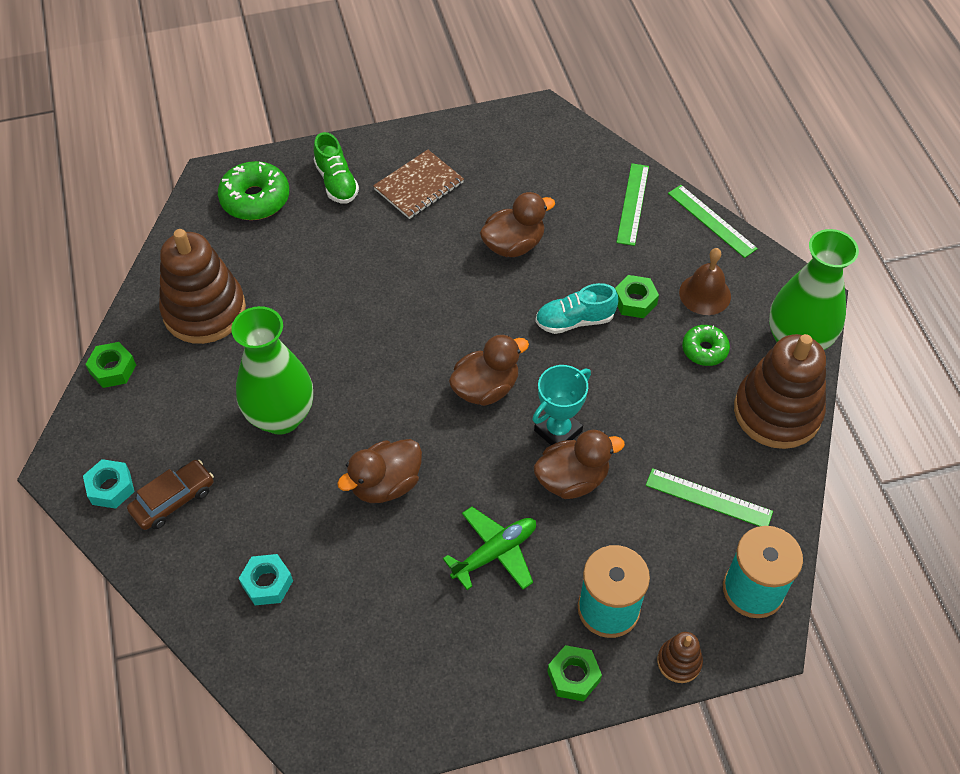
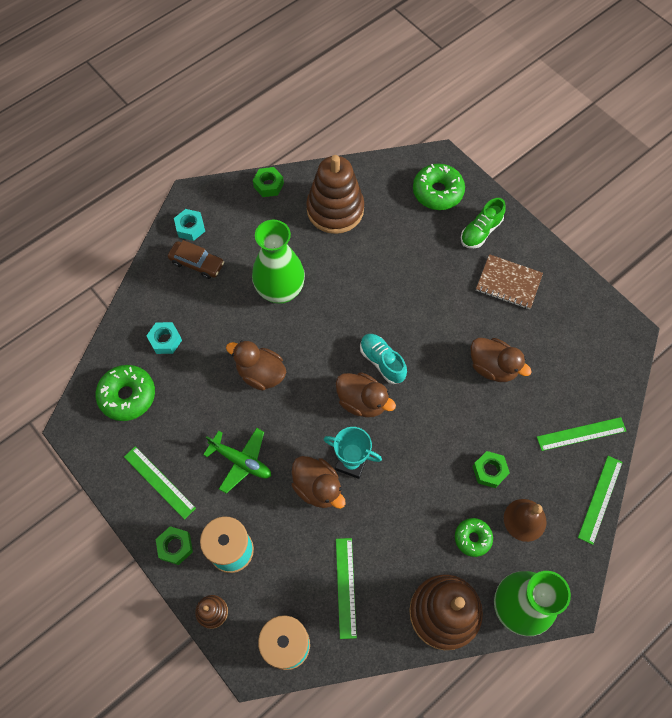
camera: 65 degrees right, 10 degrees up
turquoise shoe [535,283,618,334] -> turquoise shoe moved to [360,334,407,384]
none -> green donut [96,365,155,421]
none -> green ruler [124,446,196,520]

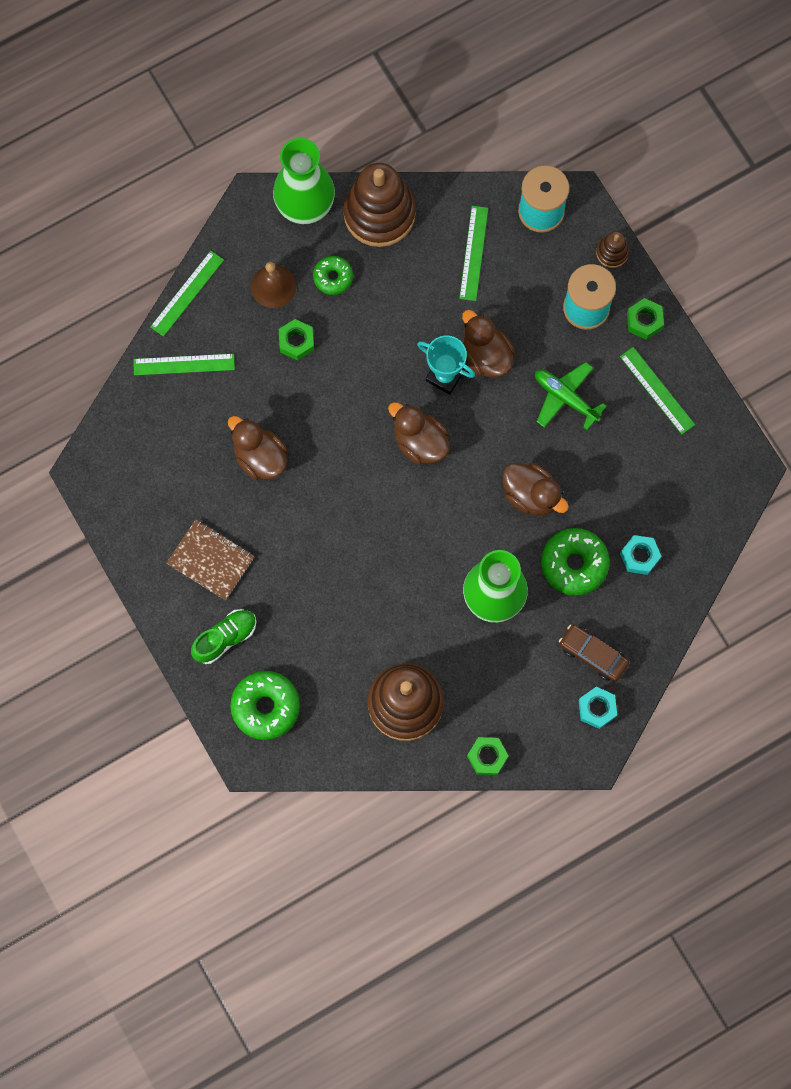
camera: 170 degrees left, 10 degrees up
green donut [96,365,155,421] -> green donut moved to [541,528,610,596]
turquoise shoe [360,334,407,384] -> none

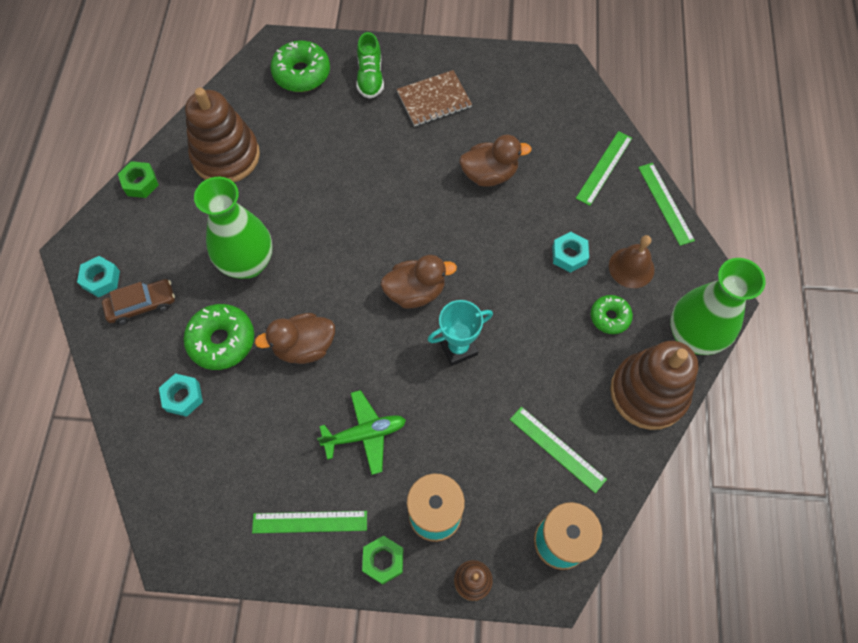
camera: 125 degrees right, 10 degrees down
green nut [279,319,314,361] -> turquoise nut [552,232,589,273]
brown duck [462,310,515,378] -> none

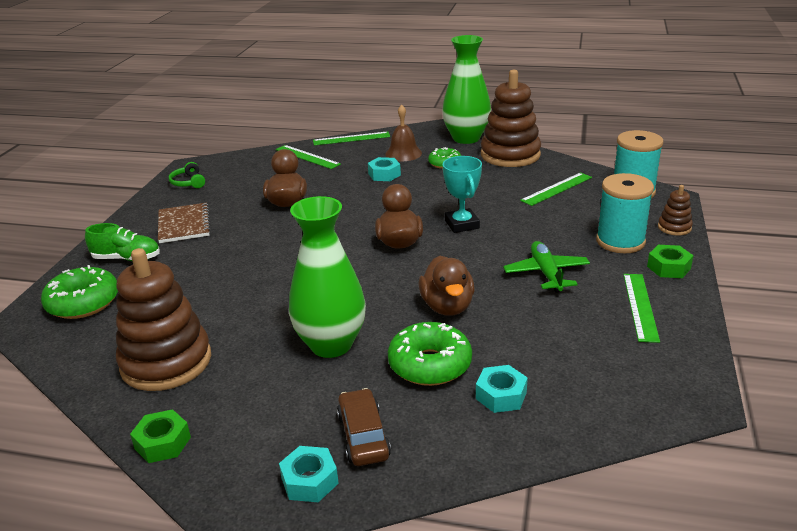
camera: 80 degrees left, 35 degrees down
none -> green headphones [169,162,205,188]

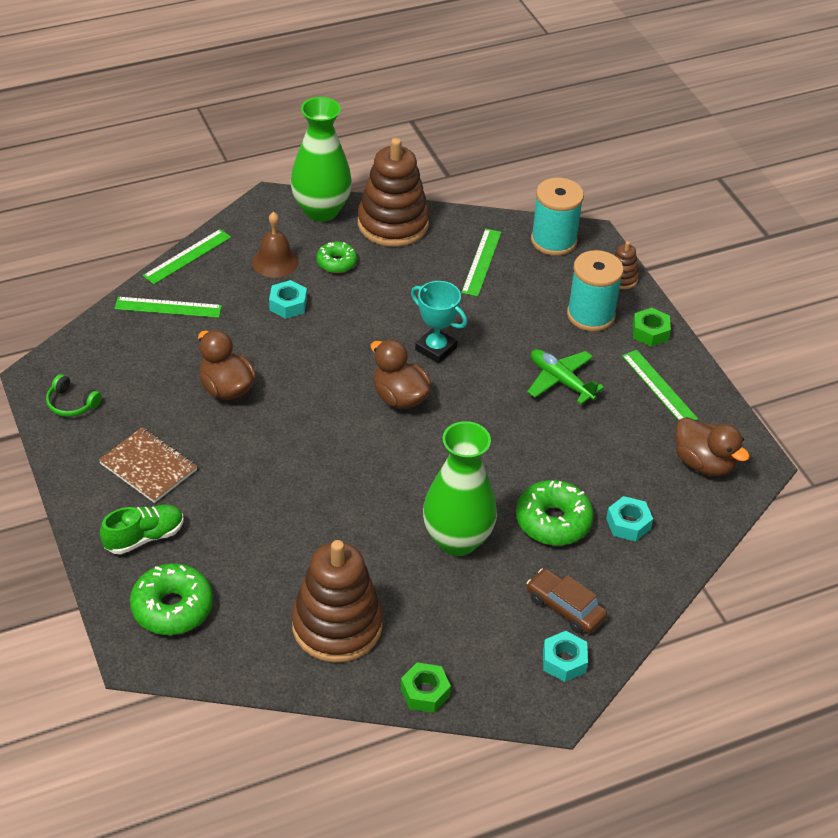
camera: 40 degrees left, 15 degrees up
brown duck [418,256,475,316] -> brown duck moved to [675,417,750,476]

